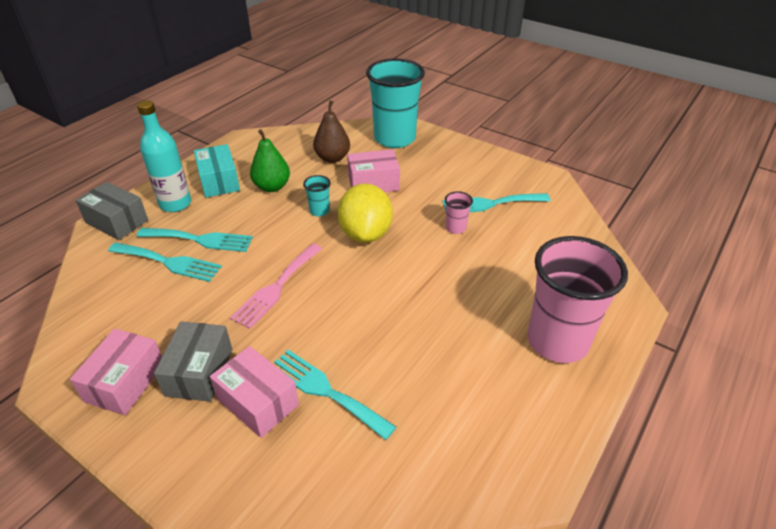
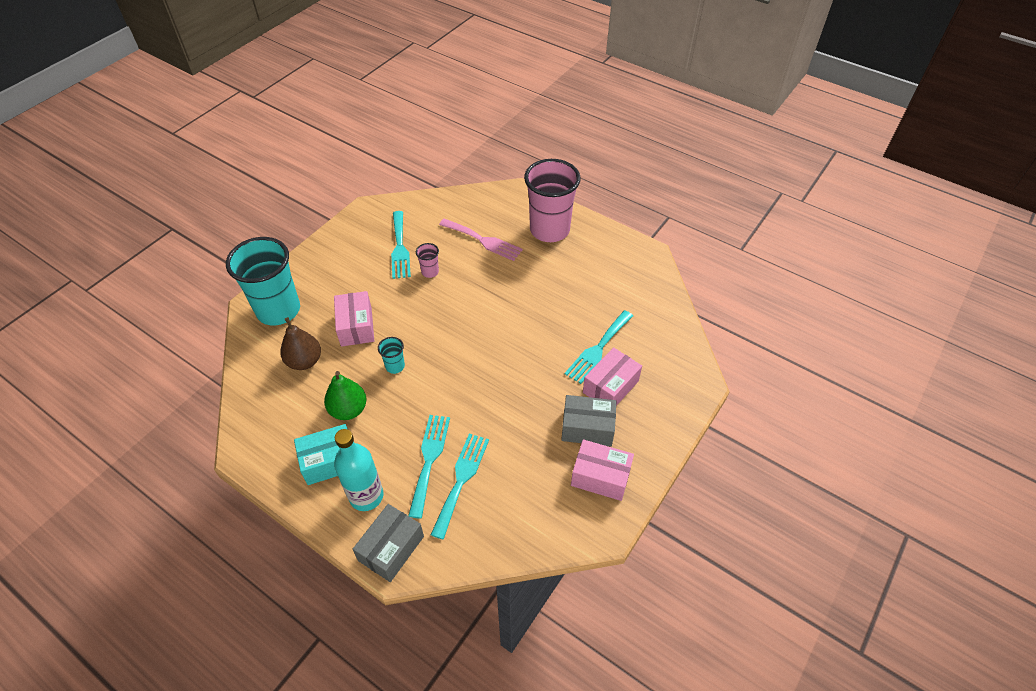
camera: 90 degrees left, 10 degrees up
pink fork [230,244,322,329] -> pink fork moved to [439,219,523,261]
yellow lemon [337,183,393,243] -> none

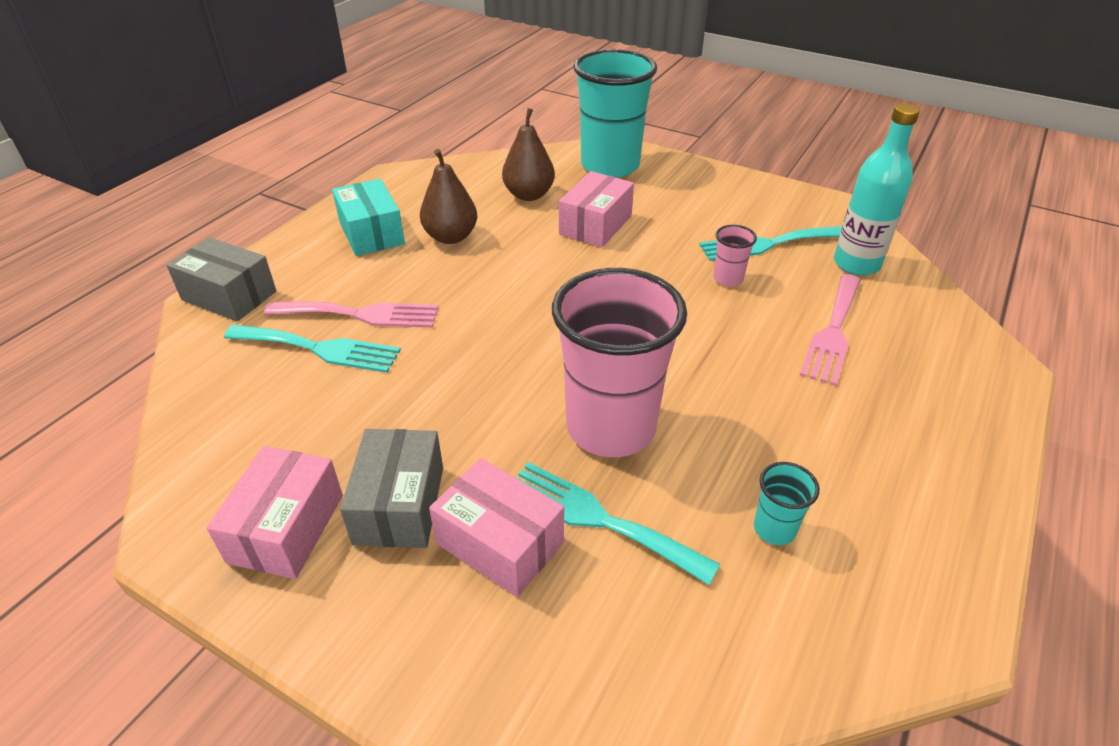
camera: 85 degrees right, 10 degrees down
green pear [324,371,367,420] -> brown pear [420,149,477,244]
pink box [334,291,374,347] -> pink box turned 45 degrees counterclockwise [559,171,634,247]
turquoise bottle [334,429,383,511] -> turquoise bottle moved to [834,104,920,275]
turquoise cup [378,337,405,374] -> turquoise cup moved to [754,462,820,545]
turquoise fork [408,415,450,519] -> pink fork [264,301,438,328]
pink cup [524,159,581,242] -> pink cup moved to [552,268,687,457]

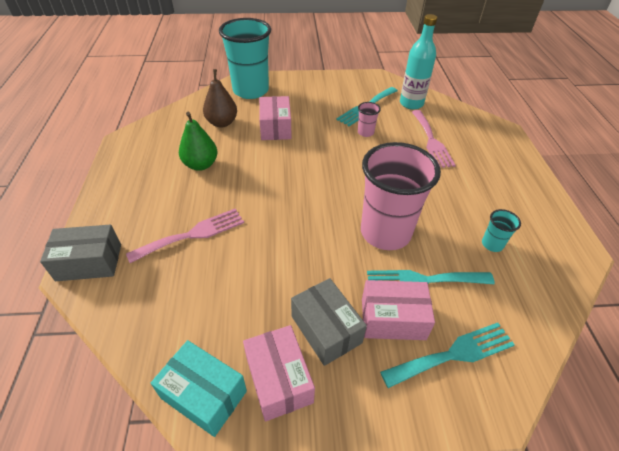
camera: 35 degrees left, 5 degrees up
turquoise fork [224,325,401,373] -> turquoise fork moved to [380,323,515,388]
turquoise box [332,179,405,256] -> turquoise box moved to [150,340,247,437]
brown pear [420,149,477,244] -> green pear [179,112,217,171]

